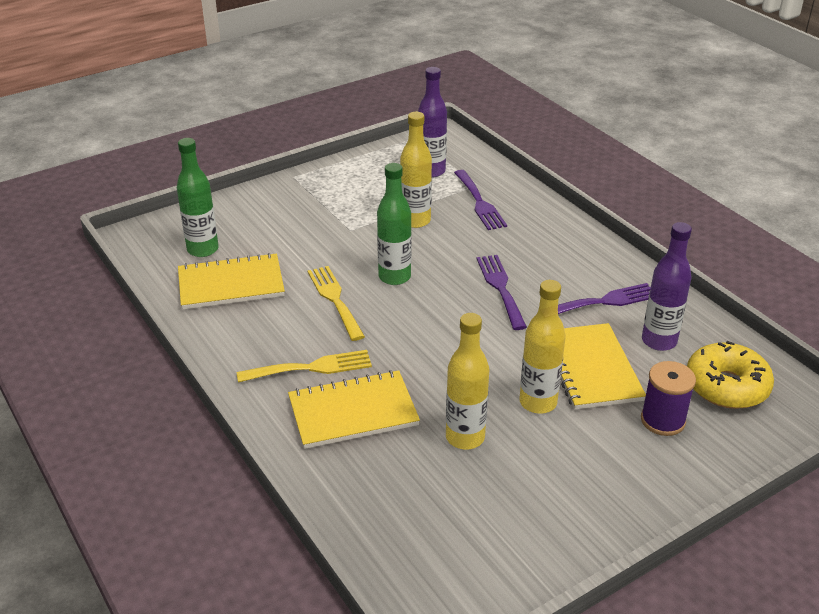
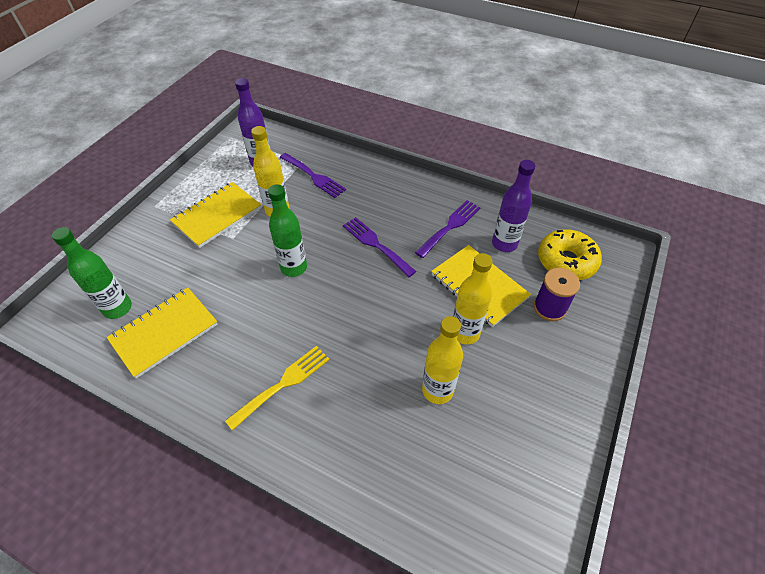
camera: 30 degrees left, 15 degrees up
yellow notebook [288,370,420,449] -> yellow notebook moved to [170,182,262,248]
yellow fork [308,266,365,341] -> none

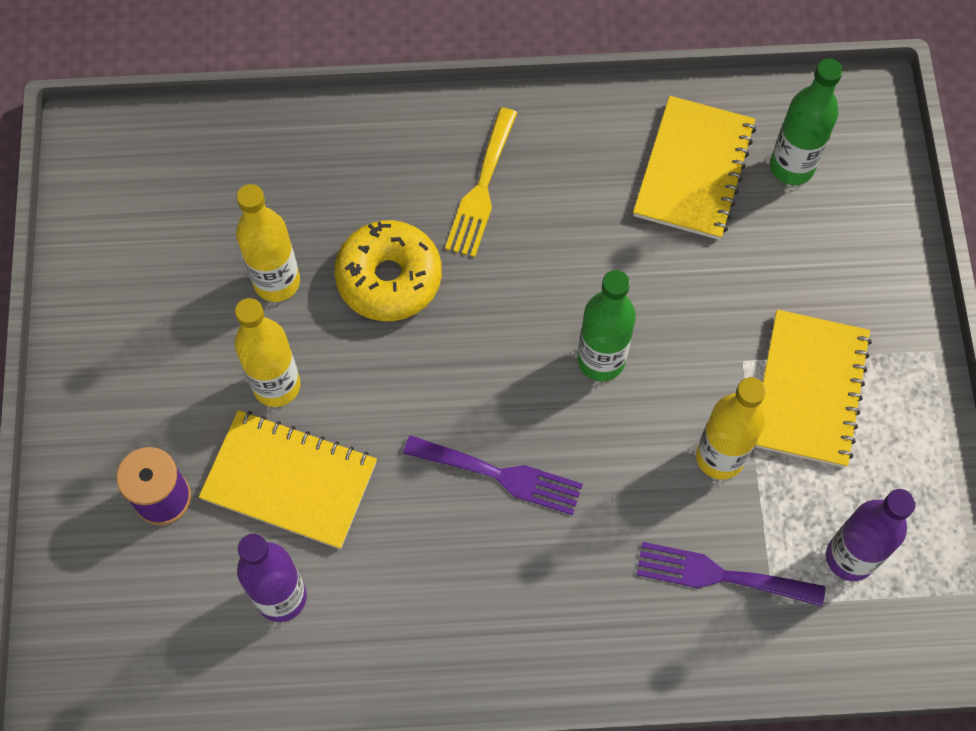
camera: 150 degrees right, 15 degrees up
purple fork [415,200,480,258] -> none
yellow donut [538,229,602,280] -> yellow donut moved to [334,220,442,321]

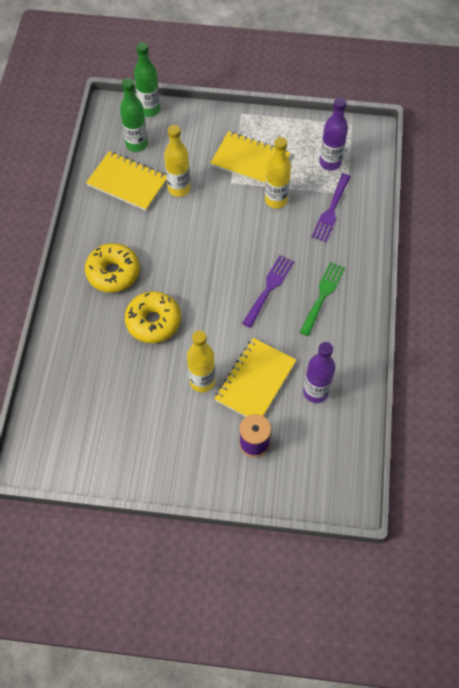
camera: 80 degrees left, 5 degrees down
yellow bottle [236,184,300,302] -> yellow bottle moved to [164,125,190,197]
yellow fork [445,107,517,257] -> yellow donut [85,243,140,293]
green bottle [577,270,636,381] -> green bottle moved to [134,42,160,117]
none -> green fork [300,261,345,336]

